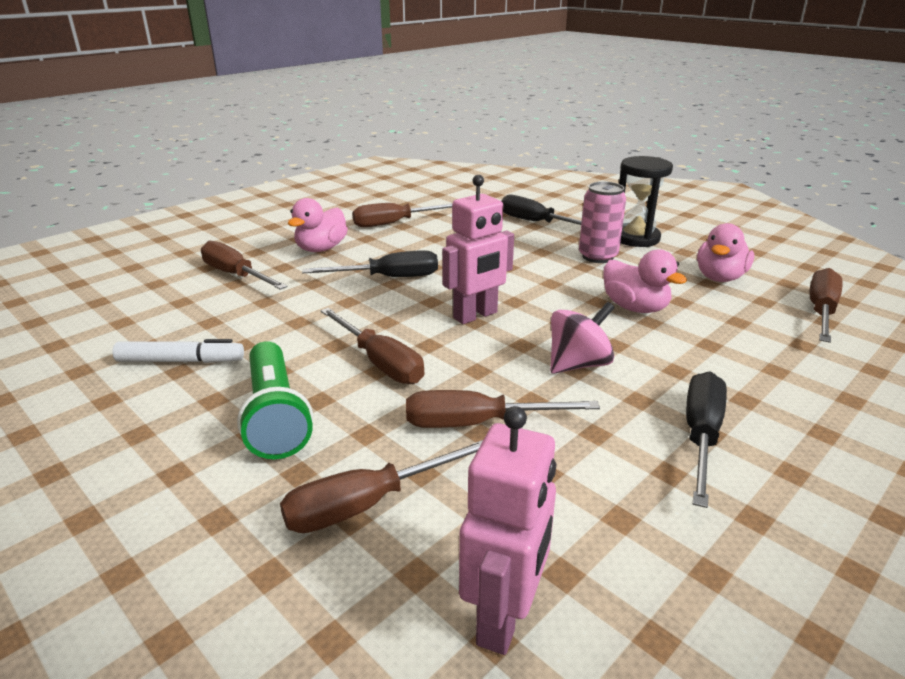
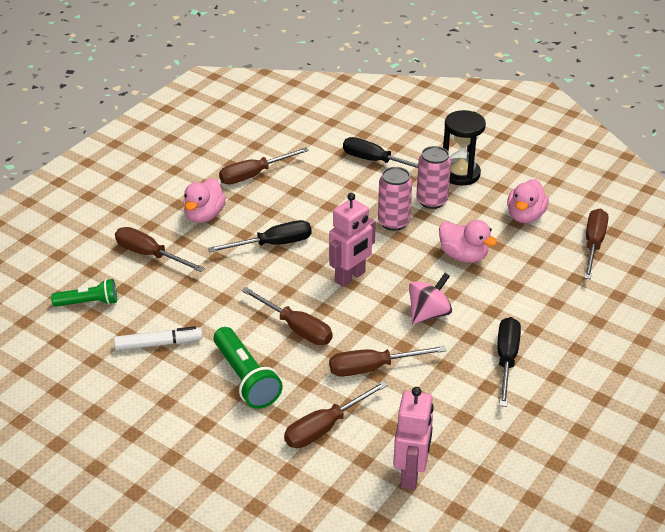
camera: 10 degrees left, 10 degrees up
none -> green flashlight [51,279,117,307]
none -> pink can [378,167,412,231]

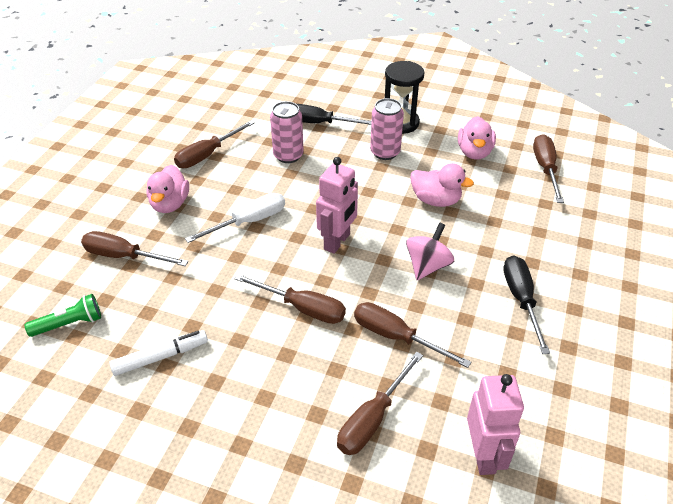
camera: 15 degrees left, 5 degrees up
black screwdriver [208,220,312,252] -> white screwdriver [185,193,285,243]
green flashlight [214,327,283,409] -> none
brown screwdriver [329,346,446,377] -> brown screwdriver turned 60 degrees clockwise [354,302,471,368]
pink can [378,167,412,231] -> pink can moved to [270,101,304,163]

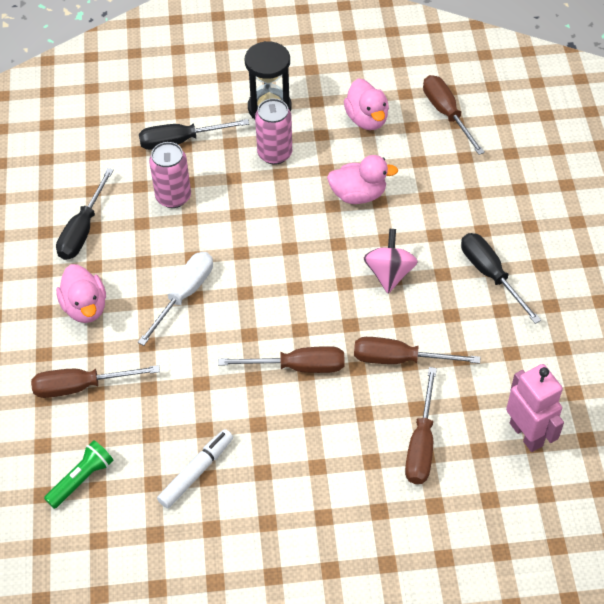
camera: 25 degrees left, 10 degrees up
brown screwdriver [174,120,255,168] -> black screwdriver [56,168,114,260]
pink robot [316,157,358,254] -> none

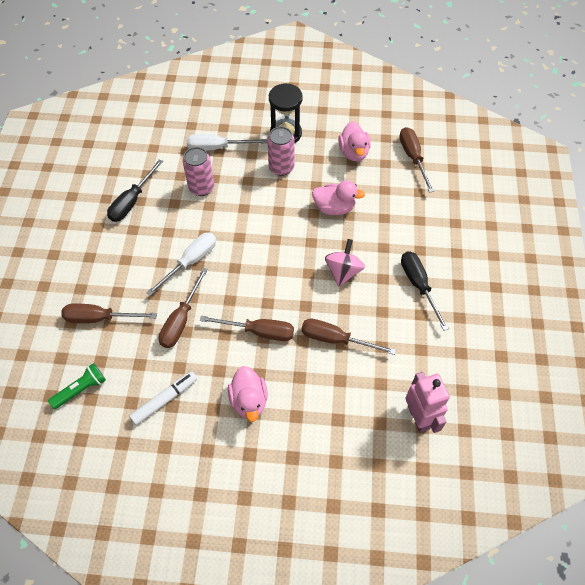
camera: 10 degrees right, 5 degrees up
pink duck [56,264,106,323] -> pink duck moved to [228,366,268,422]
black screwdriver [139,119,249,150] -> white screwdriver [186,134,267,151]
brown screwdriver [405,367,437,484] -> brown screwdriver moved to [159,268,208,348]

